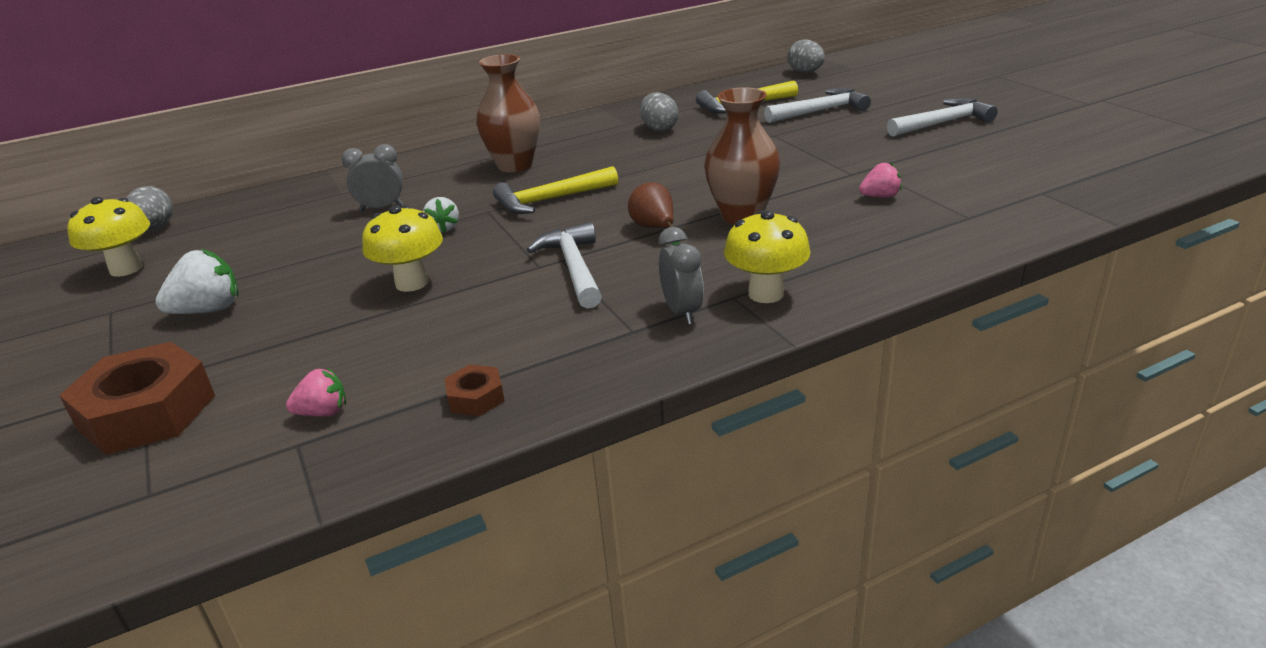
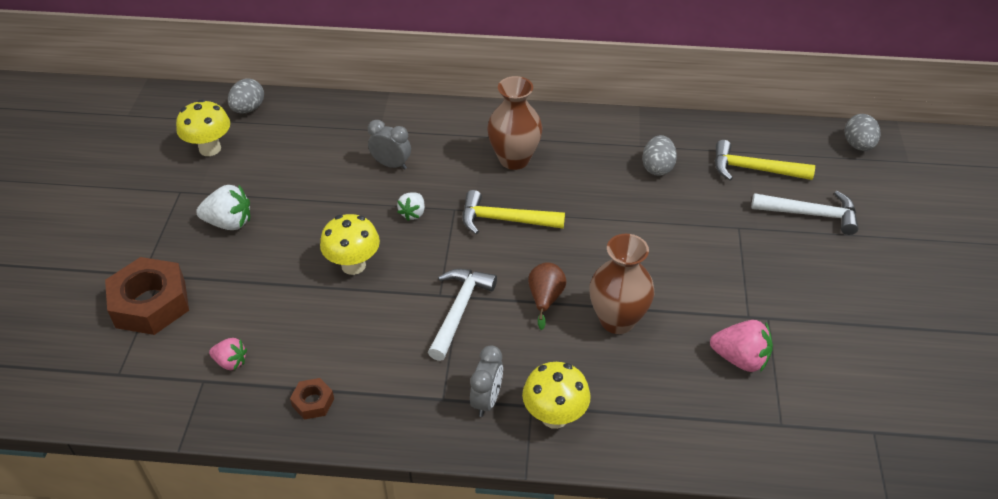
camera: 30 degrees right, 15 degrees up
pink strawberry [859,162,902,198] -> pink strawberry [710,320,773,372], size x1.60
white hammer [887,98,998,137] -> none

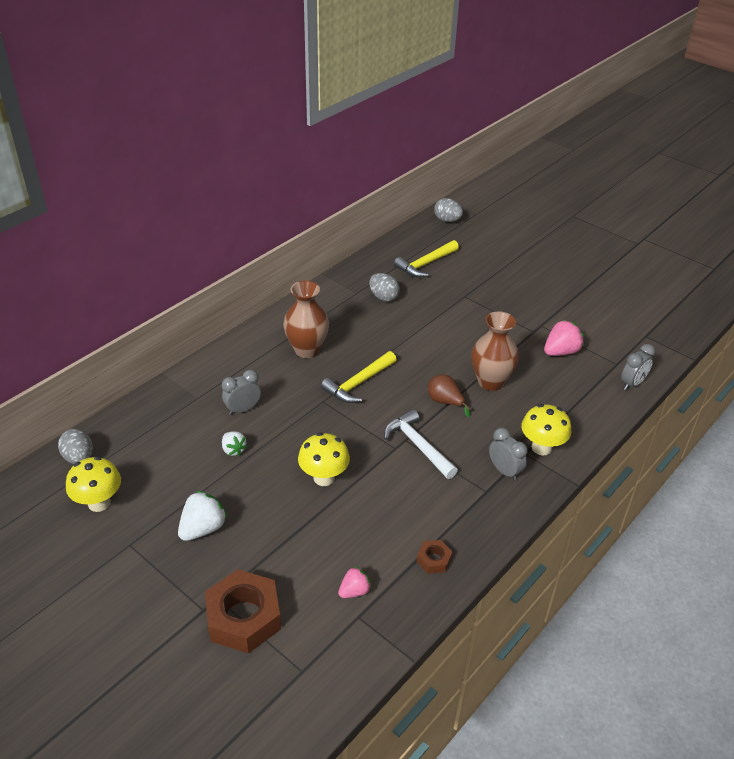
camera: 55 degrees left, 5 degrees down
white strawberry [397,192,425,221] -> white strawberry moved to [222,432,247,456]
white hammer [751,191,859,235] -> none
none -> grey clock [621,344,655,390]

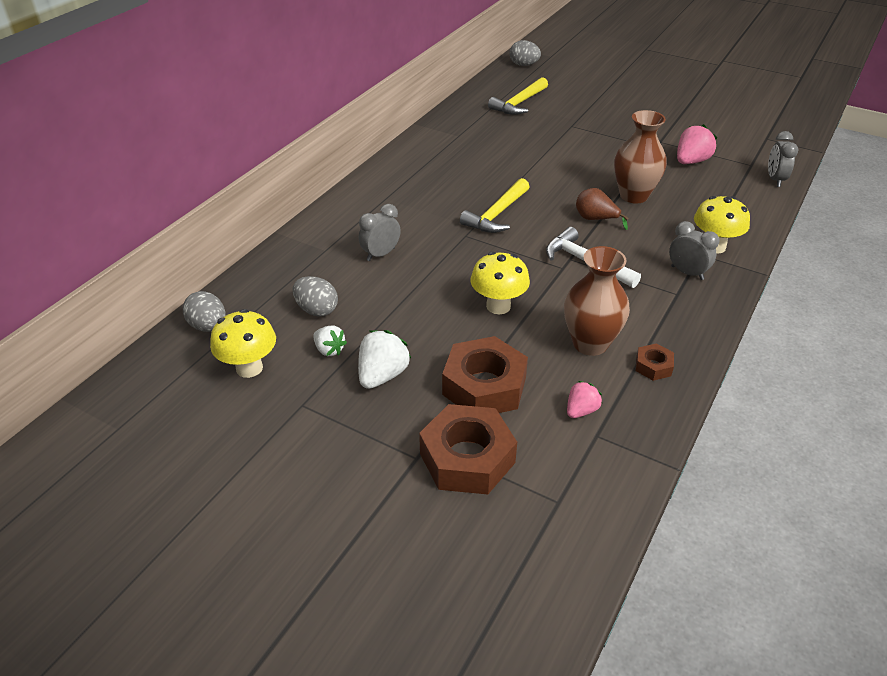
camera: 10 degrees left, 0 degrees up
white strawberry [222,432,247,456] -> white strawberry moved to [313,326,347,356]
brown vase [283,281,329,358] -> brown vase moved to [564,246,630,356]
grey egg [369,273,400,302] -> grey egg moved to [293,276,338,316]
grey clock [621,344,655,390] -> grey clock turned 150 degrees clockwise [768,131,798,187]
none -> brown nut [442,336,528,413]

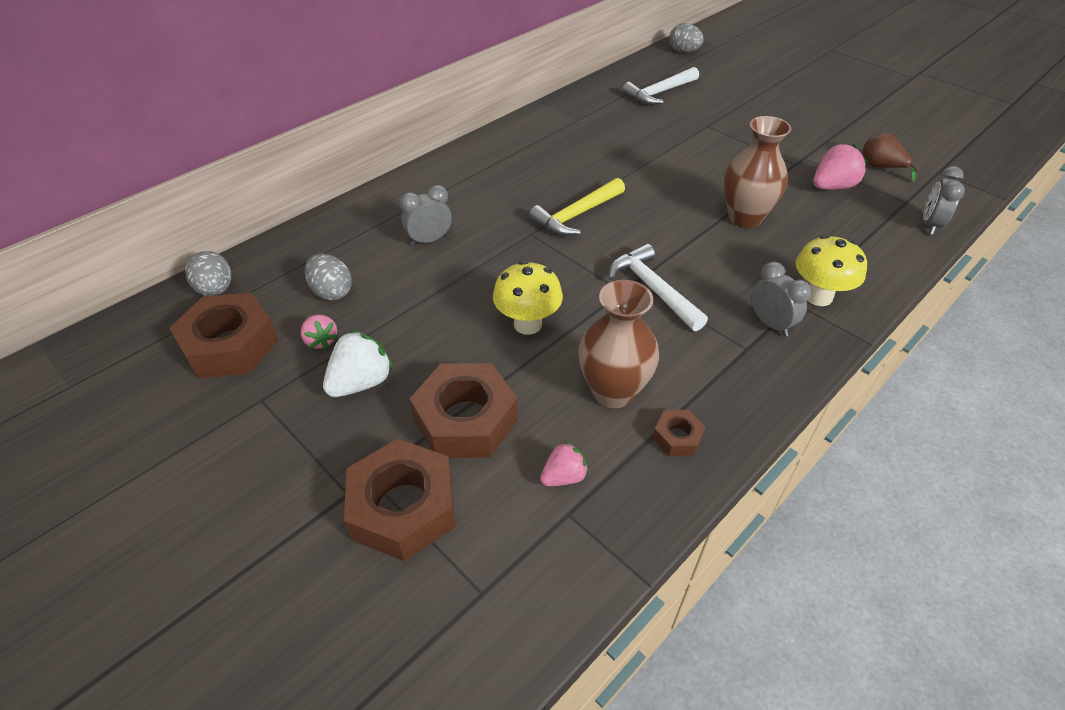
camera: 15 degrees right, 5 degrees up
yellow mushroom [210,309,276,378] -> brown nut [169,292,279,379]
white strawberry [313,326,347,356] -> pink strawberry [301,315,338,349]
yellow hammer [488,77,548,115] -> white hammer [622,67,699,105]
brown pear [576,188,629,230] -> brown pear moved to [863,133,919,182]

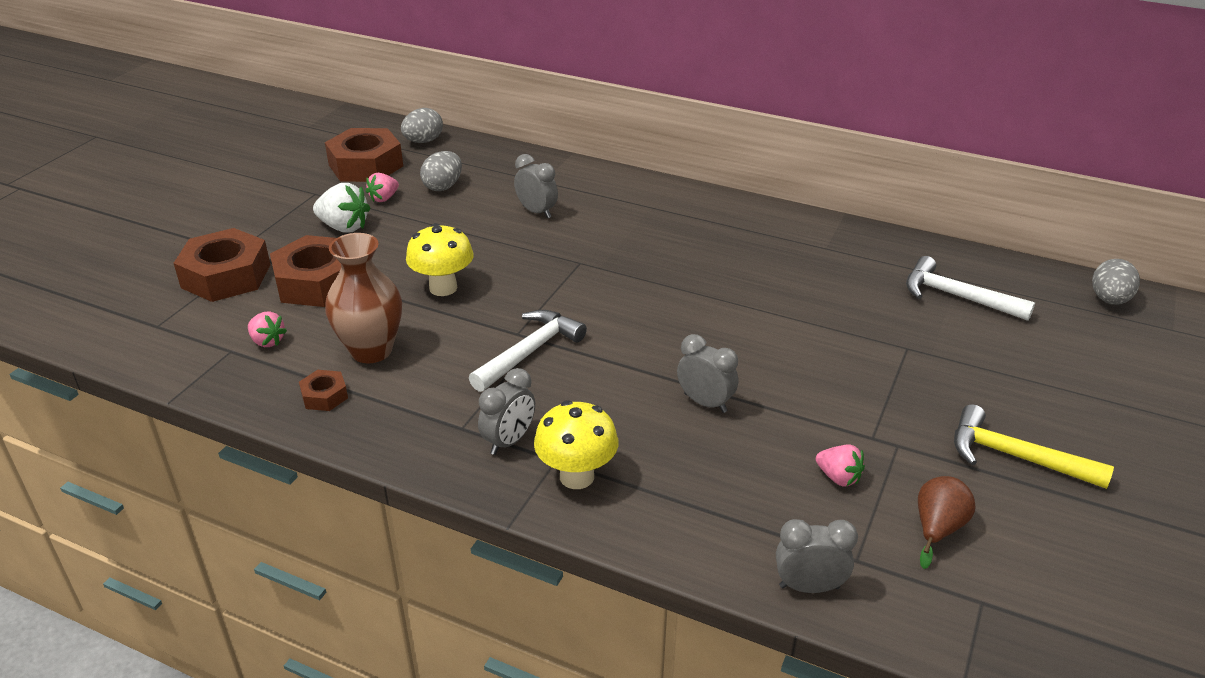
camera: 70 degrees right, 10 degrees down
yellow hammer [529,178,625,236] -> yellow hammer moved to [954,404,1114,489]
brown vase [724,116,792,228] -> grey clock [677,334,738,413]
pink strawberry [813,144,868,190] -> pink strawberry [816,445,865,487], size x0.62

